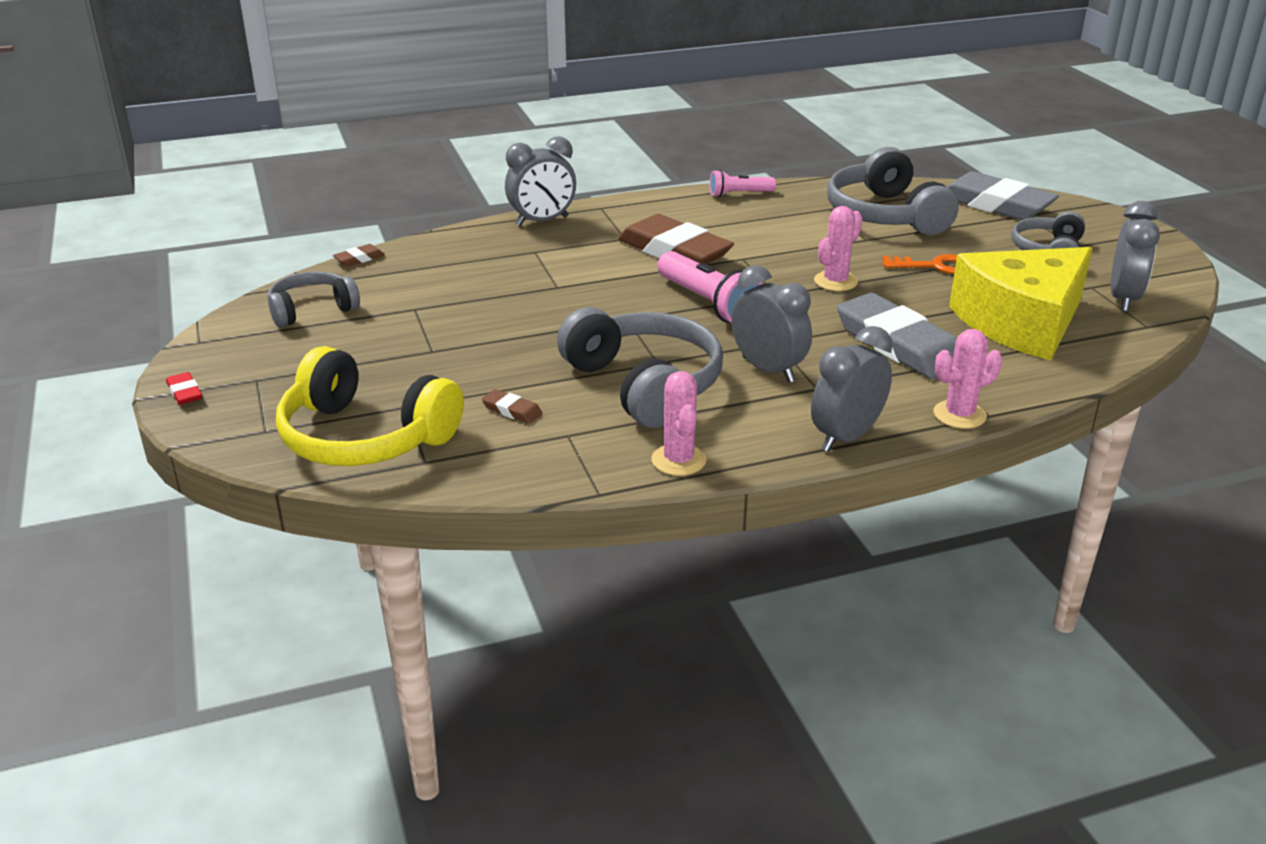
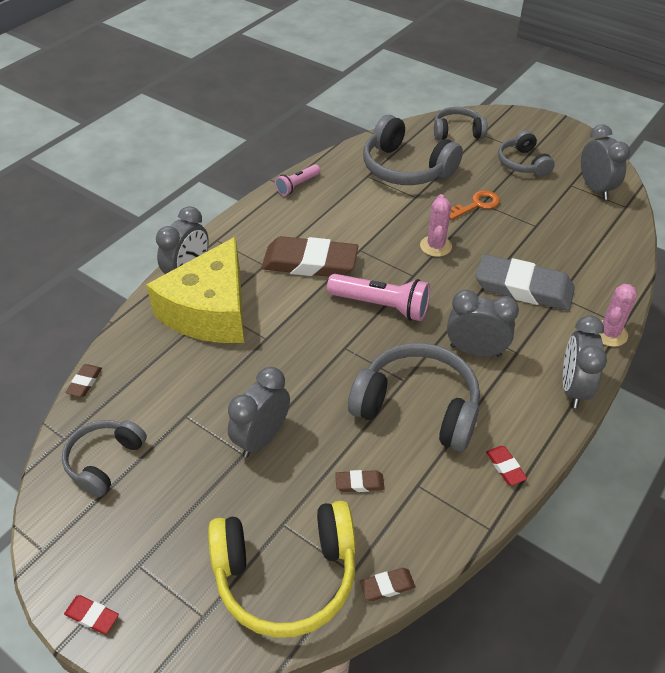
camera: 35 degrees left, 15 degrees up
pink cactus [651,371,707,476] -> red eraser [486,446,527,485]
grey eraser [946,171,1059,220] -> grey headphones [434,107,488,140]
yellow cheese [949,247,1092,360] -> yellow cheese moved to [146,237,244,343]
none -> grey clock [228,367,290,457]
none -> brown eraser [360,568,415,601]

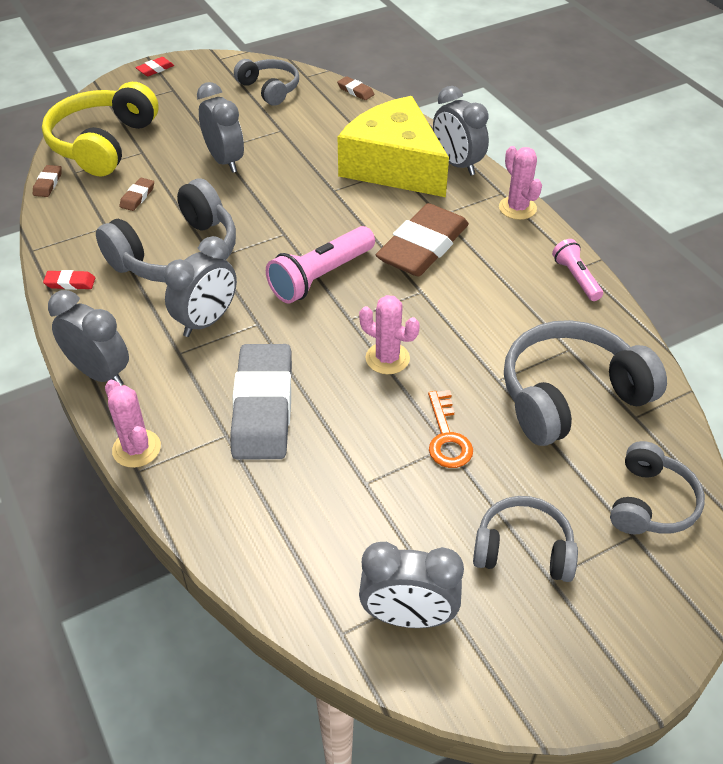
camera: 115 degrees right, 0 degrees up
grey eraser [476,254,575,311] -> grey eraser turned 45 degrees counterclockwise [230,344,292,459]
none -> pink cactus [499,146,542,220]

